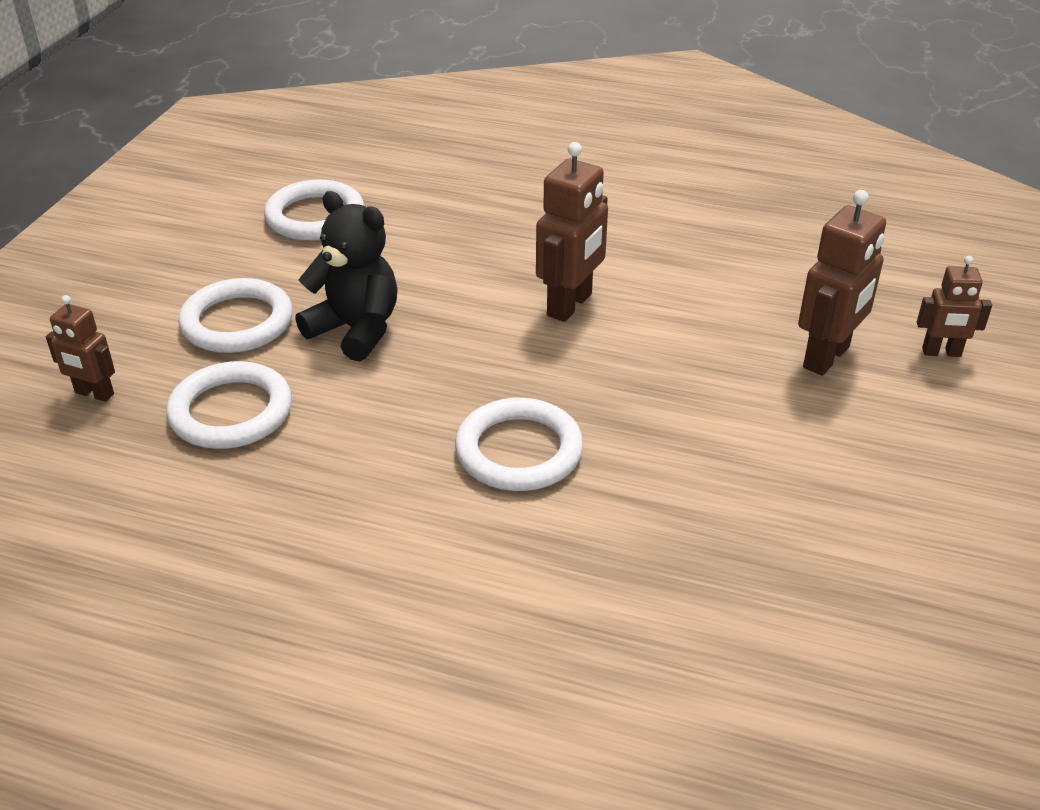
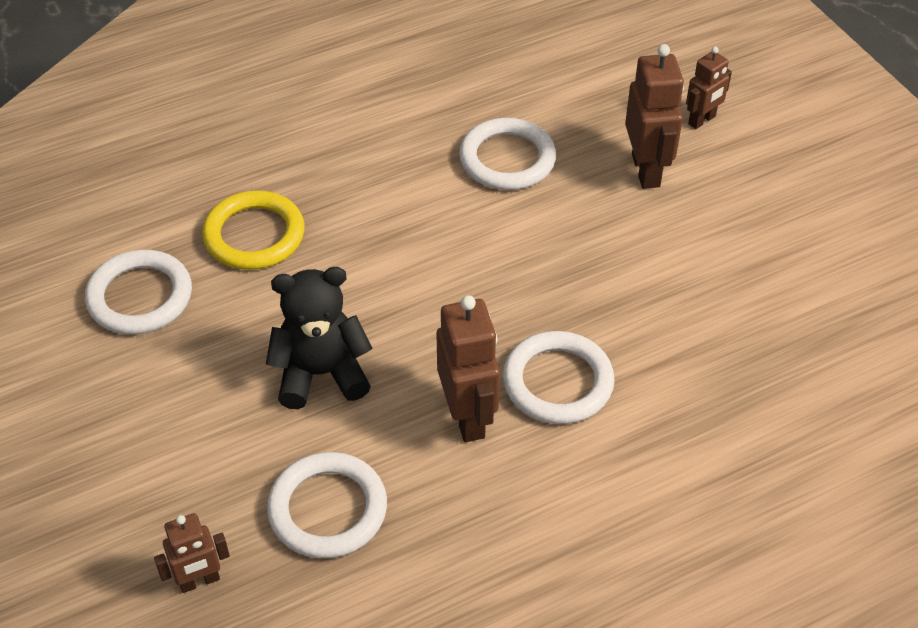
camera: 45 degrees left, 10 degrees up
white ring [178,278,293,353] -> white ring moved to [459,118,556,190]
brown robot [536,142,608,322] -> brown robot moved to [436,295,500,442]
none -> yellow ring [202,191,305,270]

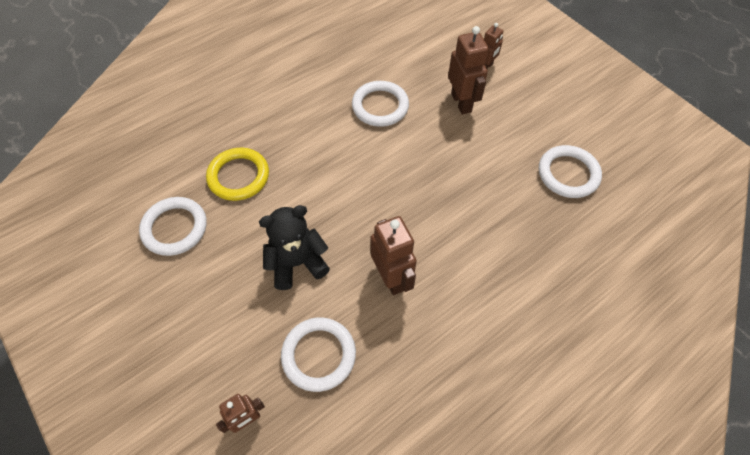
camera: 10 degrees left, 10 degrees up
white ring [503,331,615,424] -> white ring moved to [539,145,602,198]

